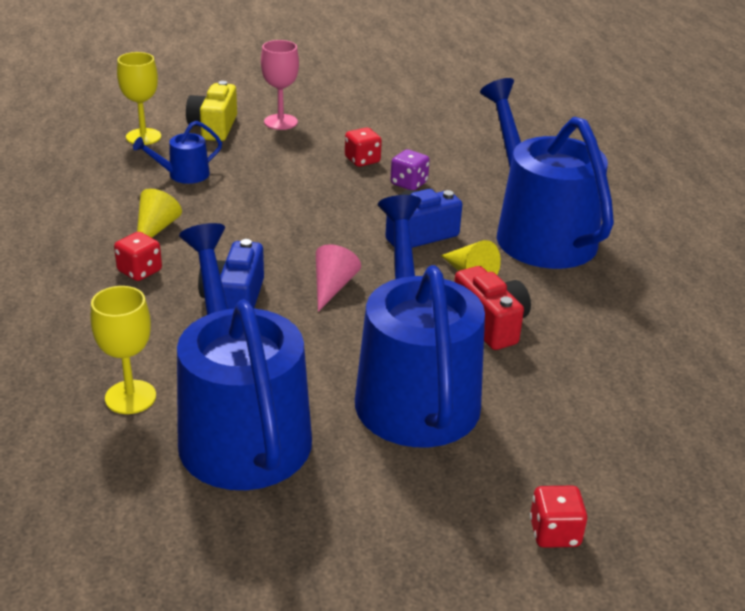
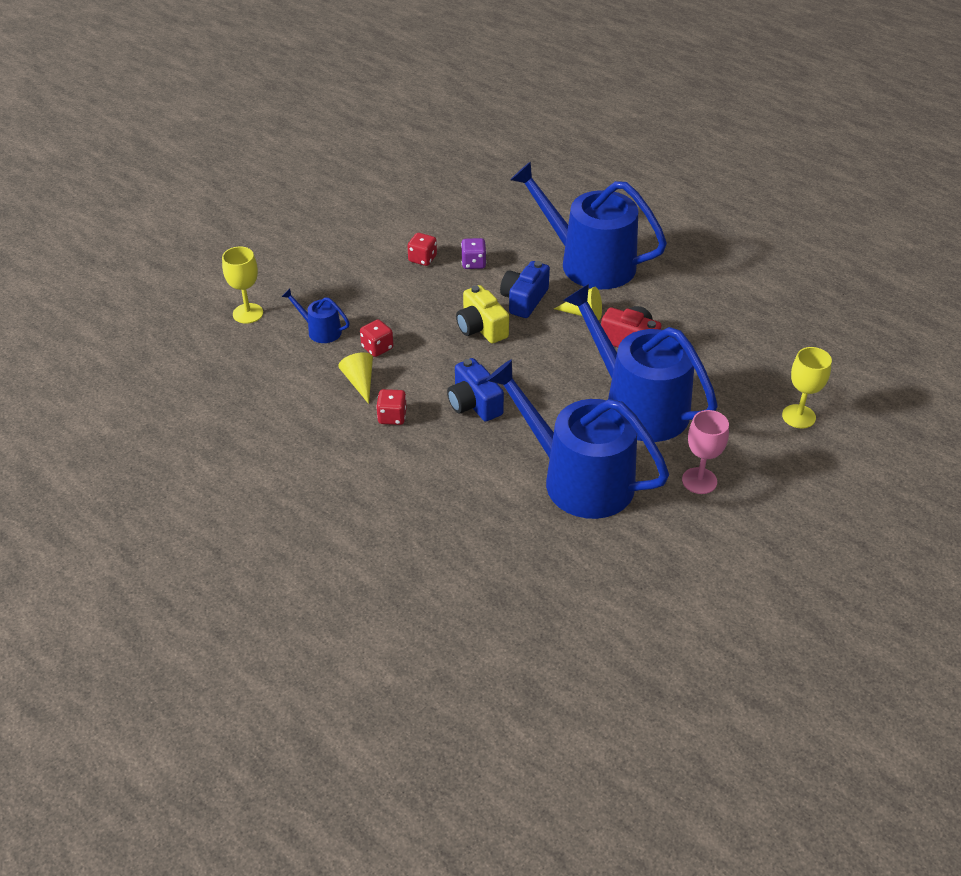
camera: 35 degrees left, 10 degrees up
yellow goblet [91,286,156,414] -> yellow goblet moved to [782,347,832,428]
blue watering can [133,121,222,184] -> blue watering can turned 90 degrees clockwise [282,289,350,343]
yellow camera [186,81,237,141] -> yellow camera moved to [456,285,509,343]
pink goblet [261,40,299,130] -> pink goblet moved to [682,410,729,494]
pink cone [316,244,361,312] -> none
red dice [530,486,587,548] -> red dice moved to [360,319,393,357]

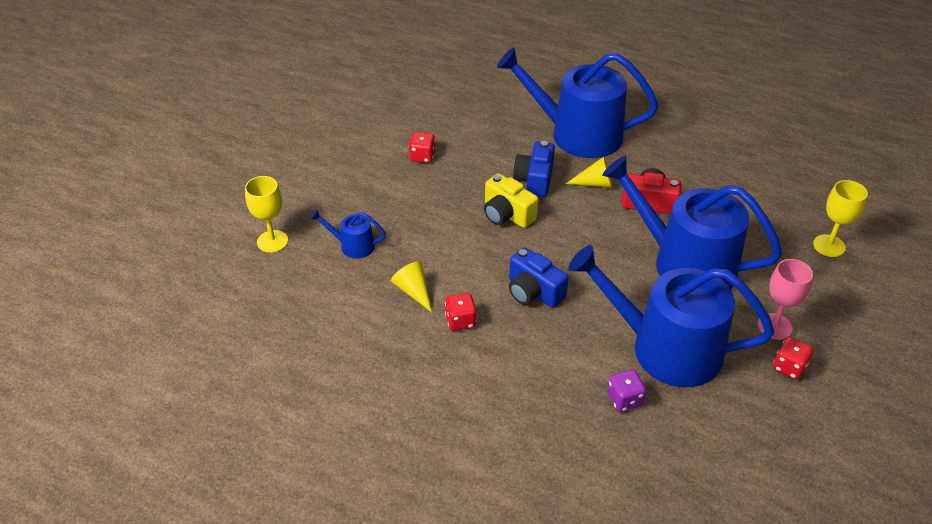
camera: 15 degrees left, 0 degrees up
red dice [360,319,393,357] -> red dice moved to [773,337,813,380]
purple dice [461,238,486,269] -> purple dice moved to [607,370,646,412]

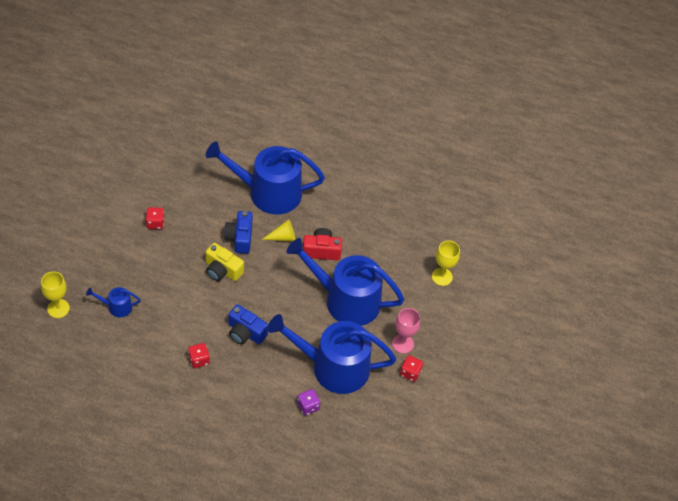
camera: 15 degrees left, 10 degrees up
yellow cone [391,261,432,312] -> none

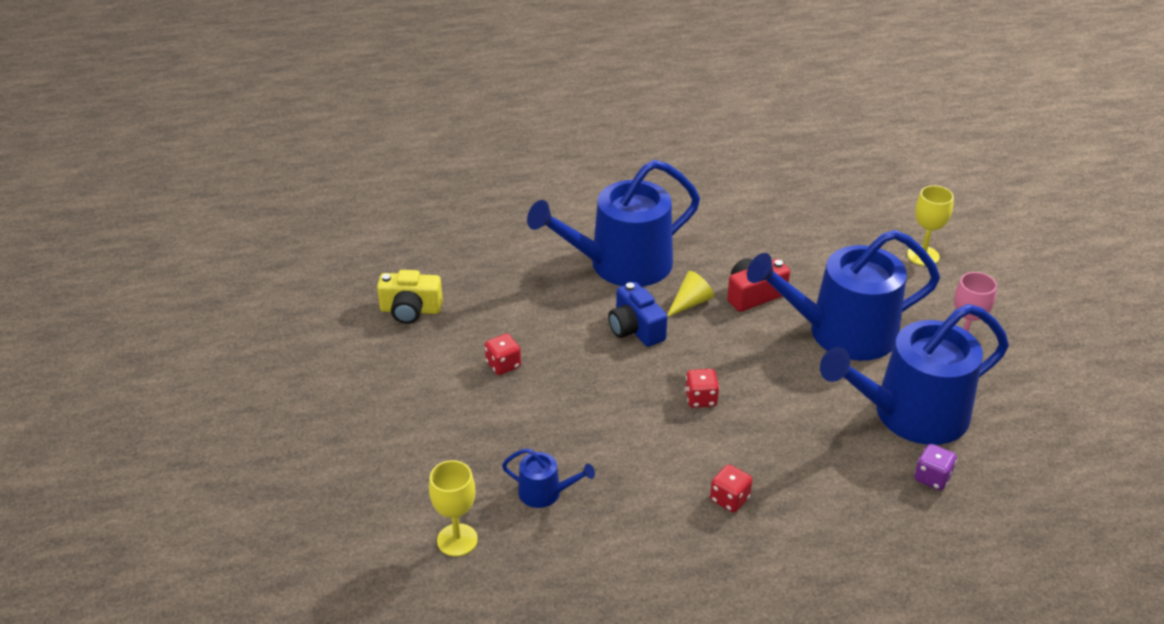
camera: 25 degrees left, 15 degrees down
blue watering can [86,287,141,317] -> blue watering can turned 135 degrees counterclockwise [502,448,595,508]
yellow camera [206,243,244,281] -> yellow camera moved to [377,270,443,324]
blue camera [229,304,268,345] -> none
red dice [400,355,423,382] -> red dice moved to [685,369,719,408]

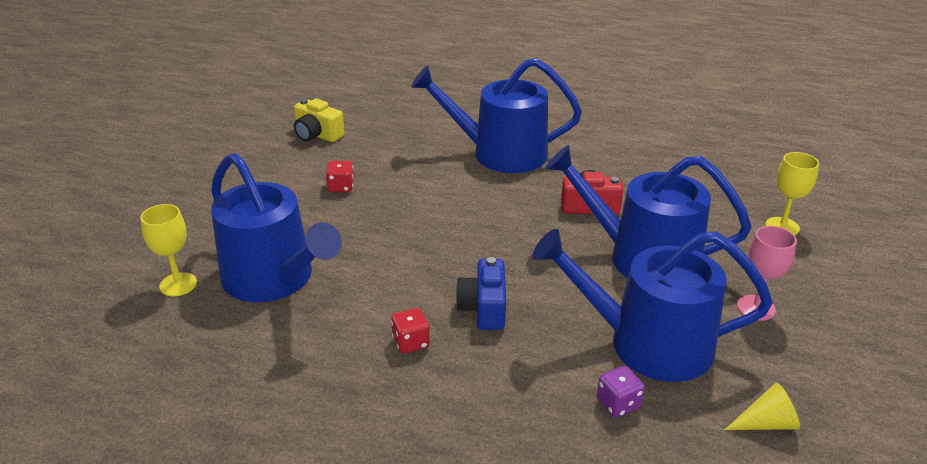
camera: 30 degrees right, 5 degrees down
blue watering can [502,448,595,508] -> blue watering can [211,153,342,302], size x2.37
blue camera [608,282,667,347] -> blue camera moved to [456,257,506,330]
yellow cone [667,271,714,317] -> yellow cone moved to [724,383,800,430]
red dice [685,369,719,408] -> none

